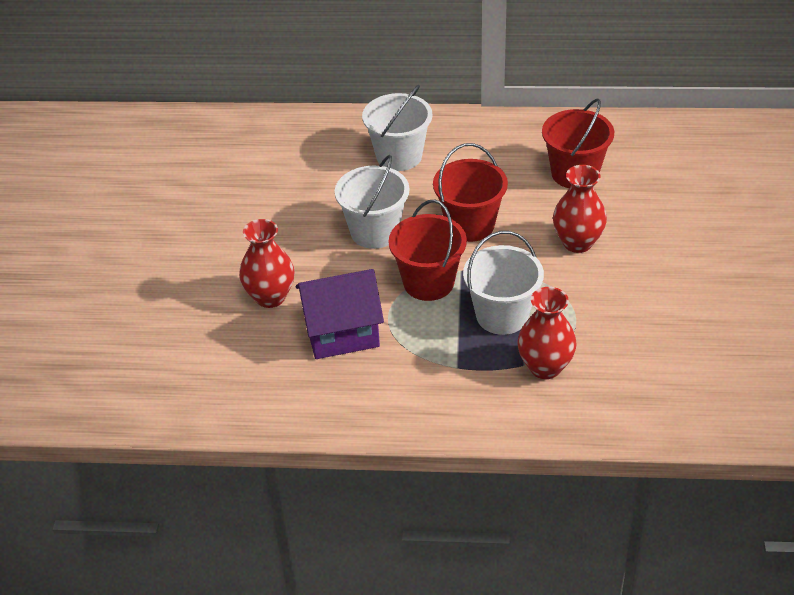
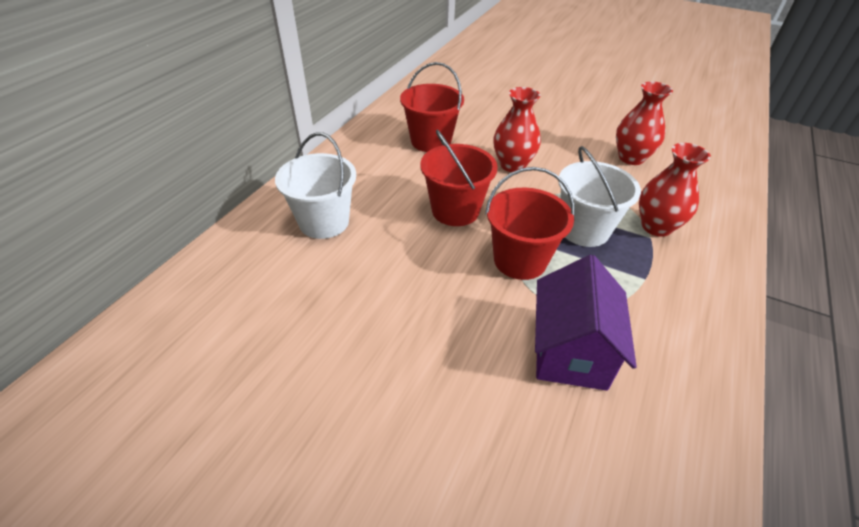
camera: 70 degrees left, 0 degrees up
red vase [239,219,294,308] -> red vase moved to [616,81,673,165]
white bucket [335,155,410,249] -> none

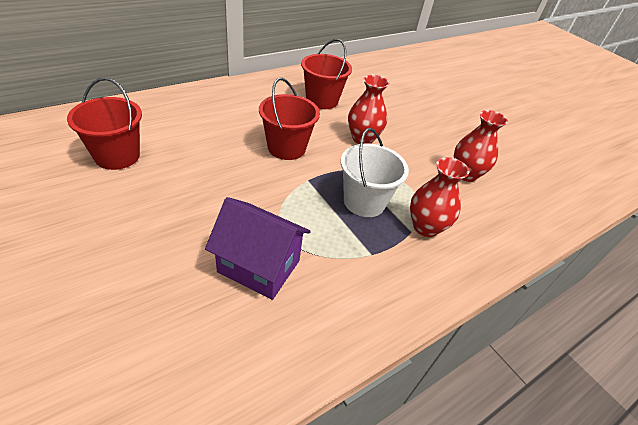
camera: 25 degrees right, 0 degrees up
white bucket [275,132,356,239] -> none
red bucket [485,167,575,280] -> red bucket moved to [67,77,142,170]
purple house [535,255,637,391] -> purple house turned 75 degrees clockwise [205,197,311,300]

